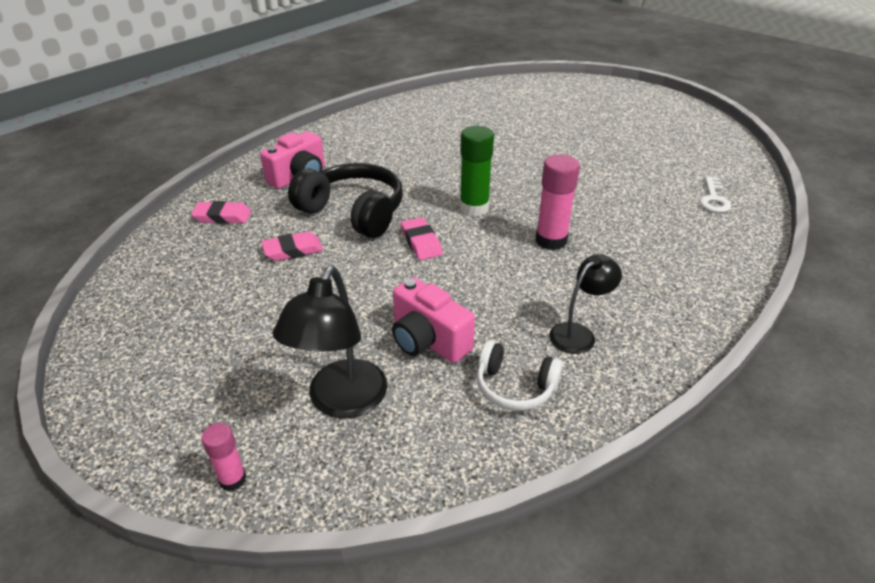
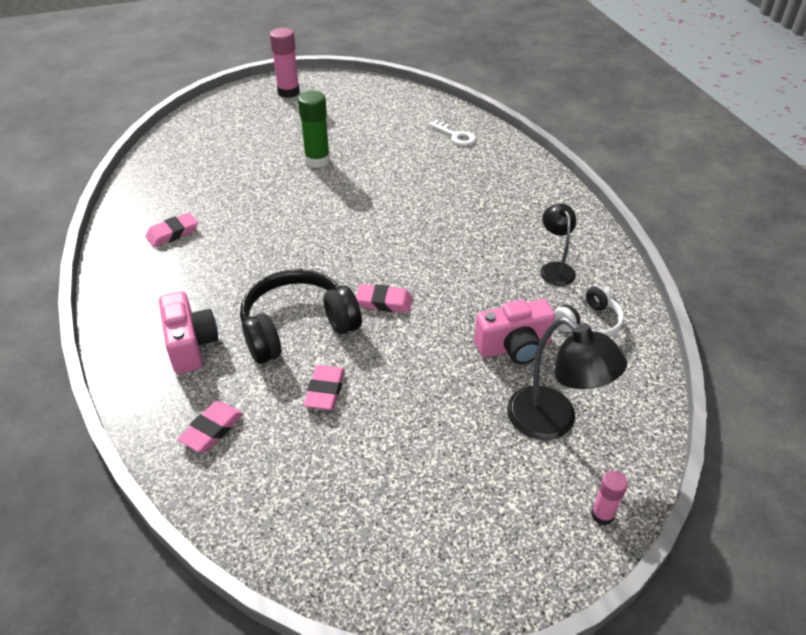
camera: 60 degrees left, 5 degrees up
green glue stick [460,126,494,216] -> green glue stick moved to [298,91,330,168]
pink glue stick [535,154,580,250] -> pink glue stick moved to [270,28,300,98]
none -> pink eraser [145,212,198,247]

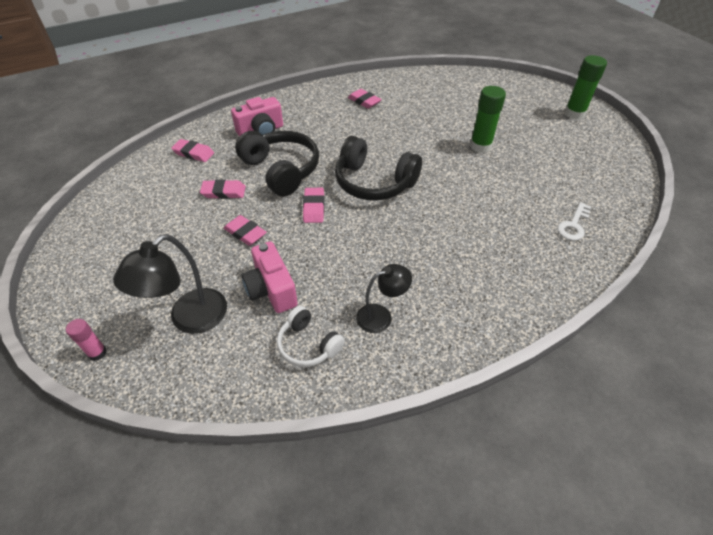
camera: 80 degrees right, 5 degrees up
pink glue stick [270,28,300,98] -> green glue stick [564,55,607,120]
none -> pink eraser [224,215,267,246]
none -> black headphones [335,136,422,201]

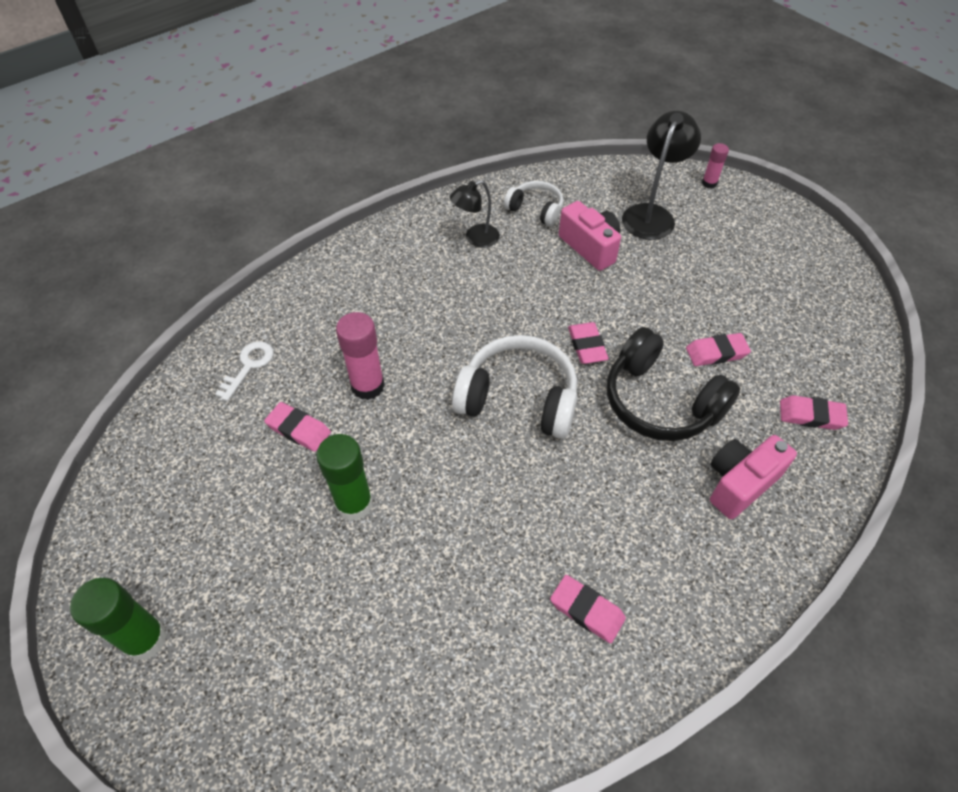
camera: 170 degrees right, 5 degrees up
pink eraser [224,215,267,246] -> pink eraser moved to [264,402,331,452]
black headphones [335,136,422,201] -> white headphones [452,335,578,439]
none -> pink glue stick [336,312,385,400]

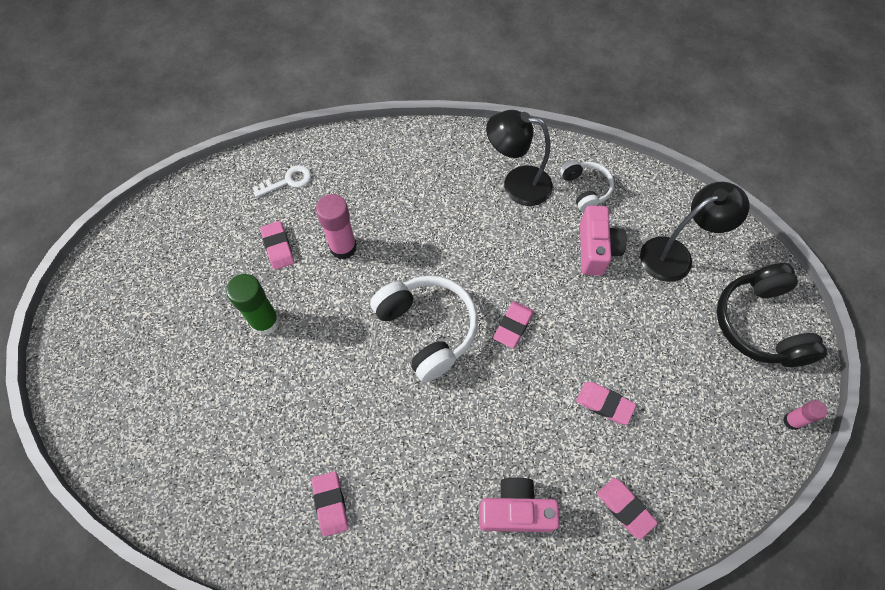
camera: 40 degrees right, 10 degrees up
green glue stick [70,578,167,661] -> none
black lamp [450,180,500,248] -> black lamp [486,110,553,206], size x1.58
black headphones [607,327,740,441] -> black headphones moved to [717,263,827,367]
pink glue stick [702,143,729,189] -> pink glue stick moved to [783,400,828,430]

